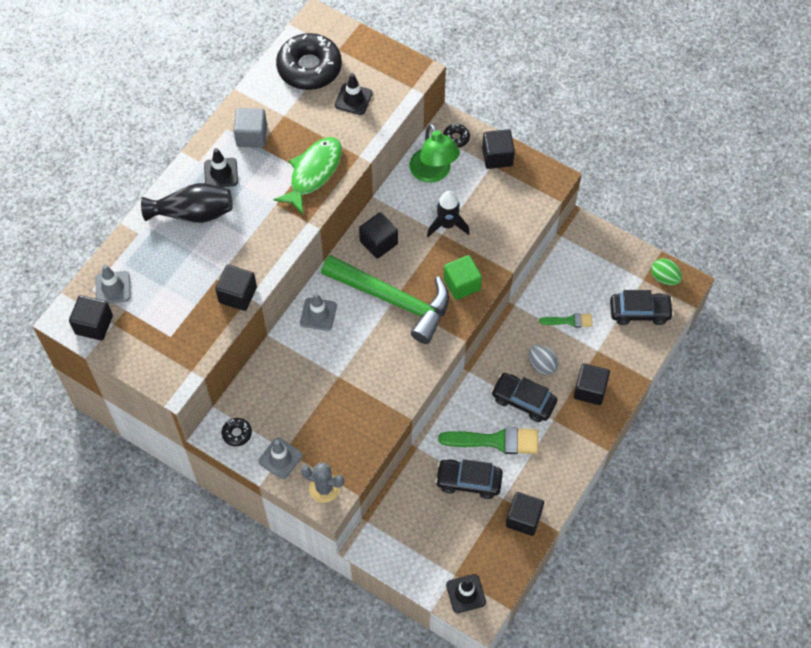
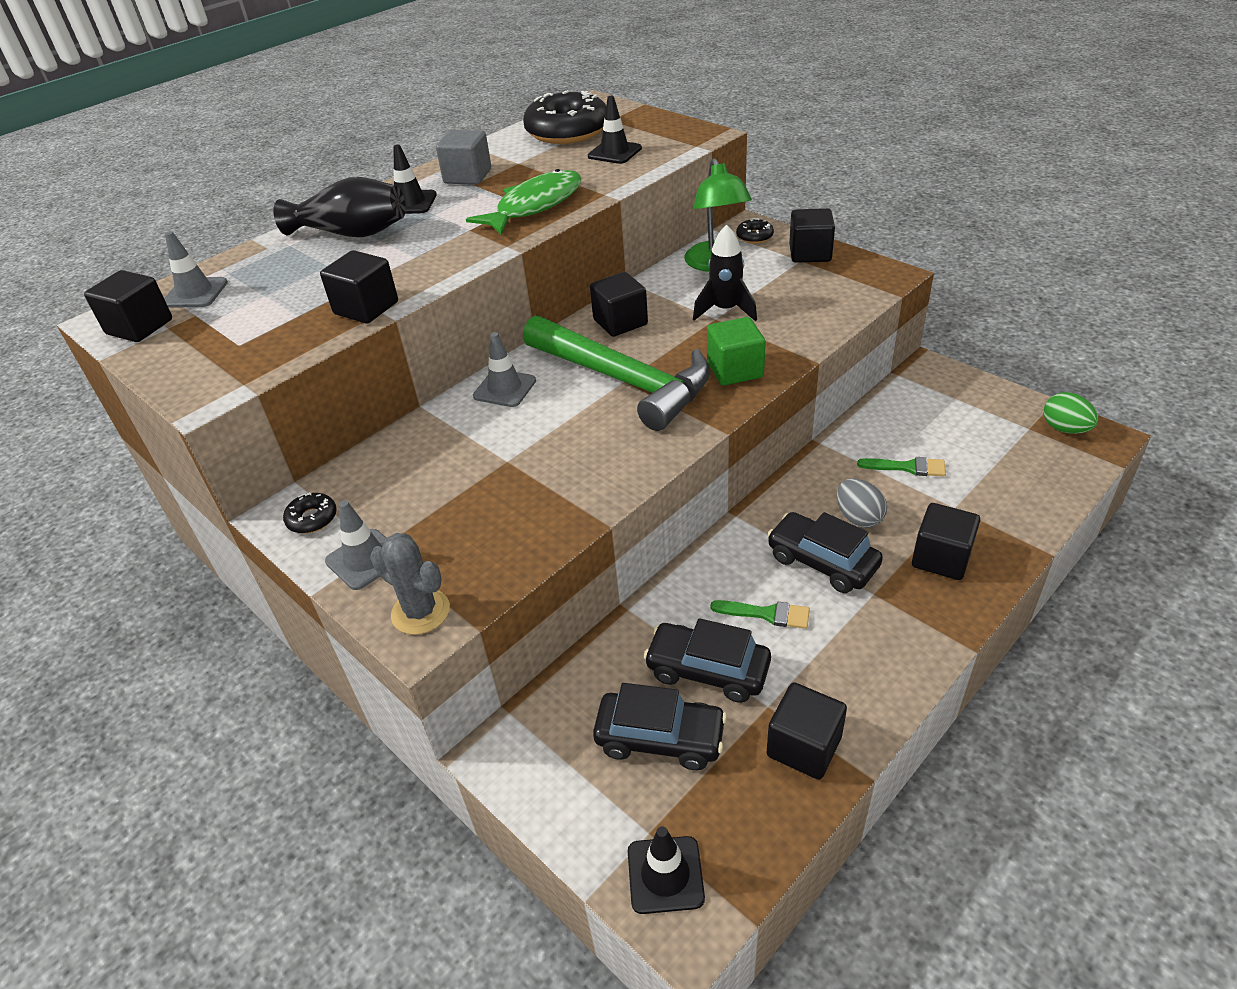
camera: 15 degrees right, 20 degrees down
green brush [438,427,538,454] -> green brush [710,600,810,629], size x0.55
black car [610,290,674,325] -> black car moved to [593,683,727,770]

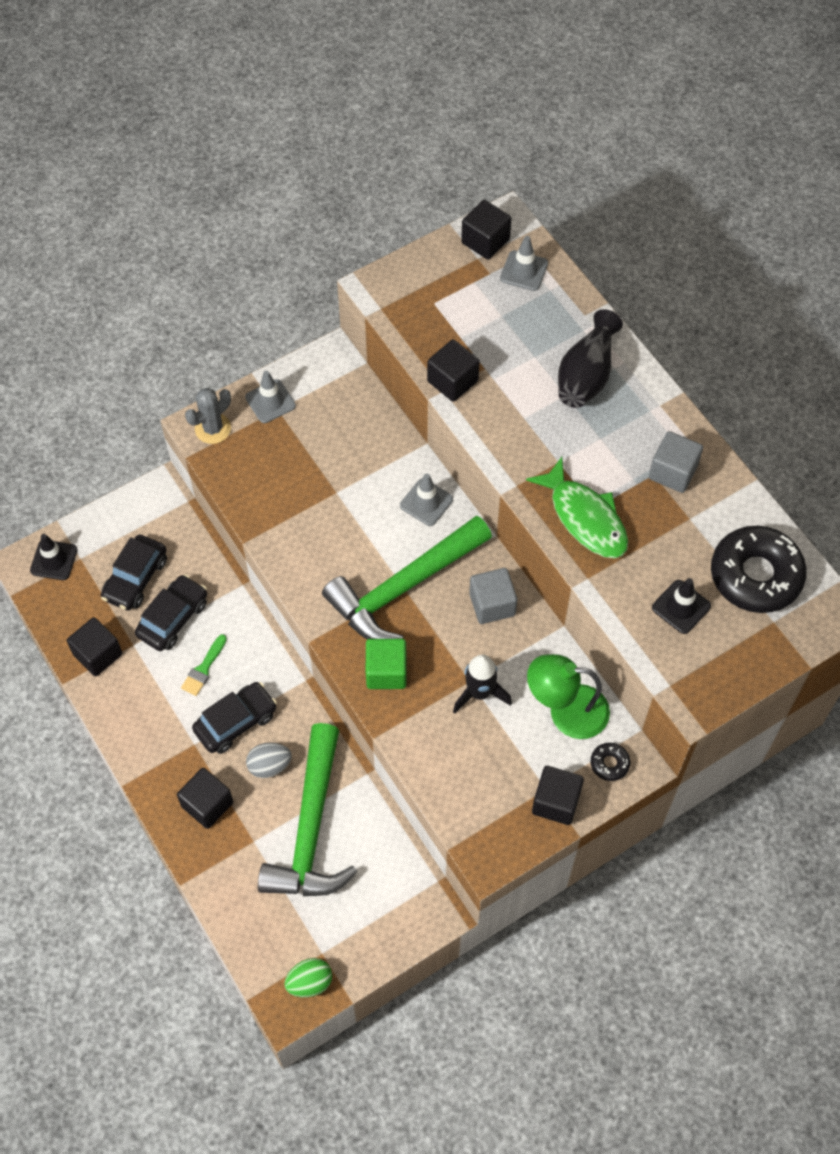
camera: 100 degrees right, 20 degrees up
black donut [283,492,337,533] -> none
black traffic cone [393,145,437,214] -> none
black cube [590,272,648,337] -> grey cube [469,568,517,624]
green brush [857,457,946,476] -> green hammer [258,723,357,896]

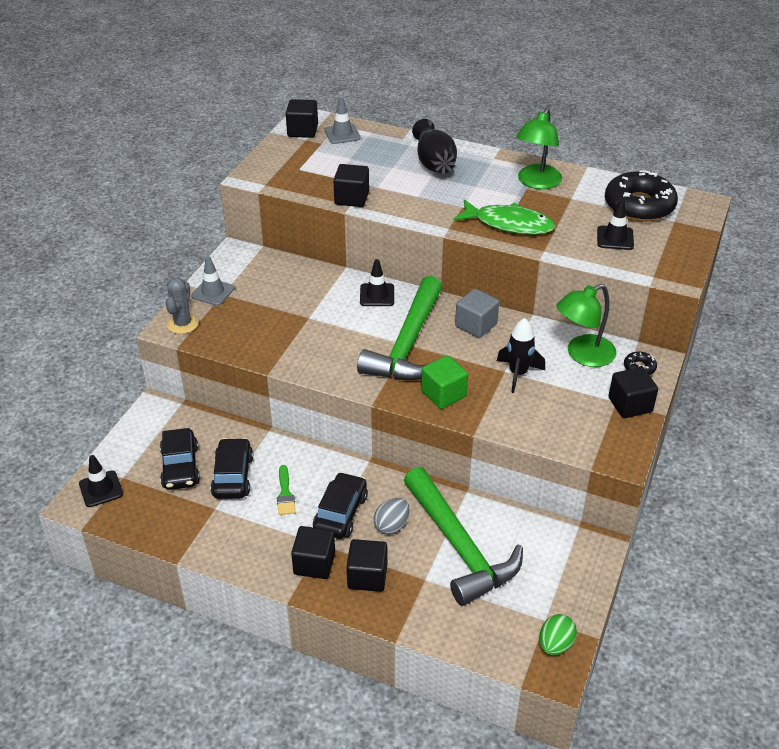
camera: 35 degrees left, 20 degrees down
black cube [67,617,122,676] -> black cube moved to [291,526,335,579]
grey traffic cone [400,473,453,526] -> black traffic cone [360,259,394,306]
grey cube [649,431,703,493] -> green lamp [516,108,562,189]

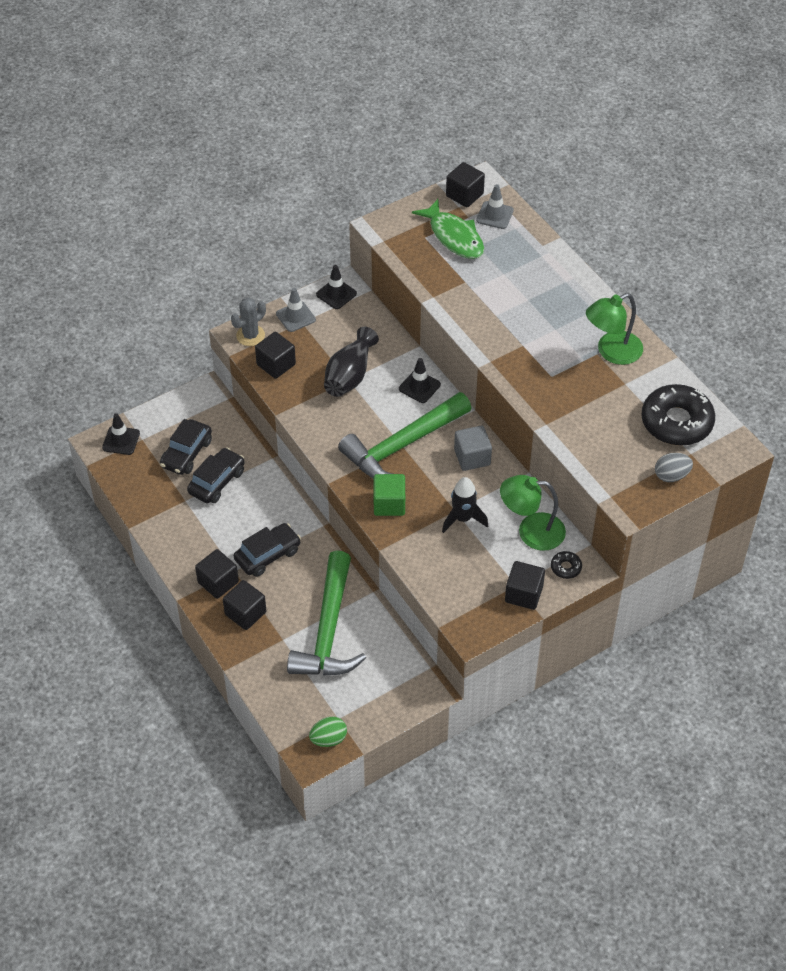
camera: 35 degrees right, 10 degrees up
green brush [277,465,295,515] -> none
black cube [333,164,369,207] -> black cube moved to [255,332,296,379]
grey egg [373,498,410,534] -> grey egg moved to [655,453,693,482]
black vase [412,119,457,174] -> black vase moved to [324,327,379,397]
green fish [454,199,555,235] -> green fish moved to [412,199,484,259]
black traffic cone [597,199,634,250] -> black traffic cone moved to [316,265,357,309]

